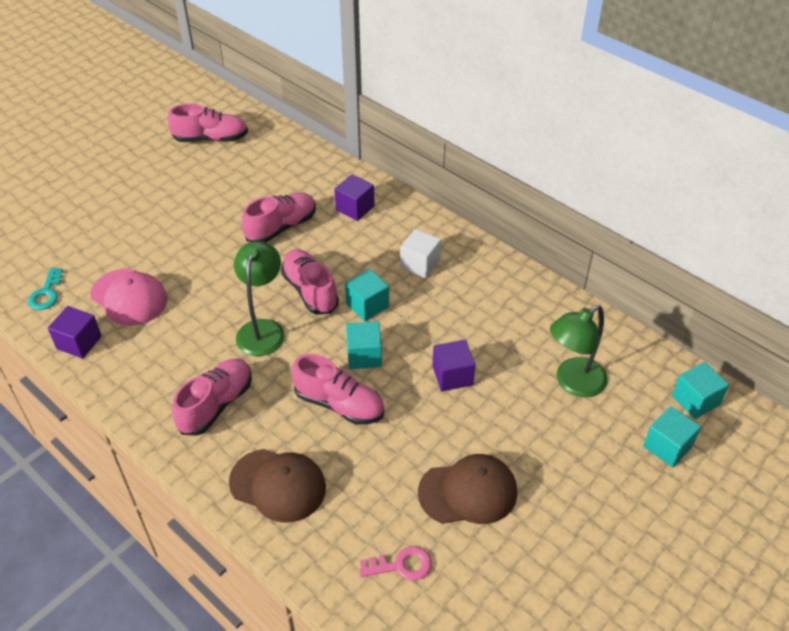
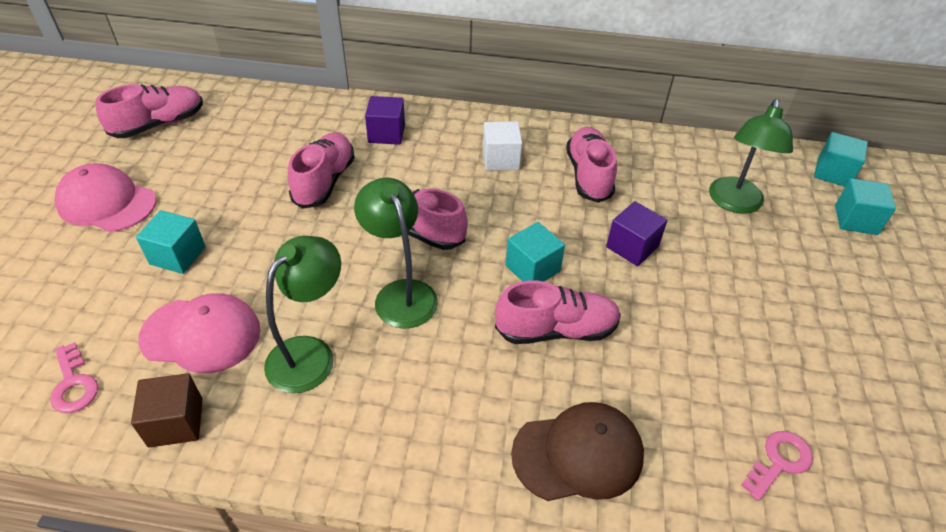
camera: 35 degrees left, 0 degrees up
turquoise key [28,268,63,310] -> pink key [50,342,98,413]
purple cube [48,306,102,358] -> brown cube [131,373,203,448]
pink shoe [172,358,252,436] -> pink shoe moved to [566,127,617,203]
turquoise cube [345,269,389,321] -> turquoise cube moved to [136,210,206,274]
brown cap [418,454,517,524] -> none
none -> pink cap [55,163,156,232]
none -> green lamp [264,236,341,393]

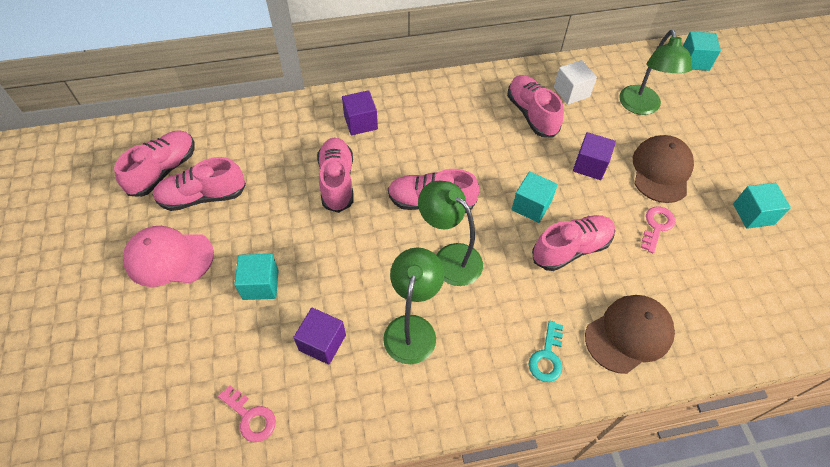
camera: 20 degrees left, 10 degrees up
brown cube [131,373,203,448] -> none
pink cap [138,293,260,373] -> purple cube [293,307,346,365]
white cube [483,121,522,171] -> white cube moved to [554,60,597,105]
pink key [741,431,813,501] -> pink key moved to [641,206,675,253]
turquoise cube [835,178,896,235] -> turquoise cube moved to [733,183,791,229]
none -> pink shoe [153,157,246,211]
none -> turquoise key [529,321,563,382]
none -> brown cap [633,135,694,203]

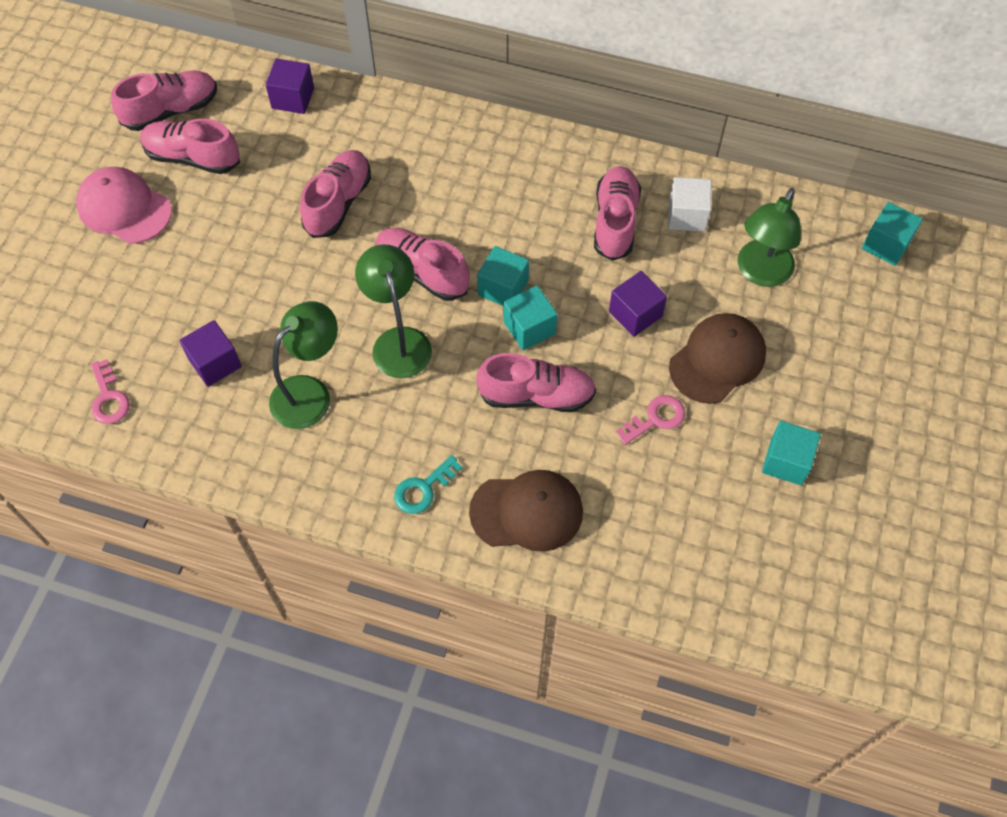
camera: 30 degrees right, 5 degrees up
turquoise cube [234,254,279,300] -> turquoise cube moved to [477,246,529,306]
purple cube [342,90,378,135] -> purple cube moved to [266,59,314,114]

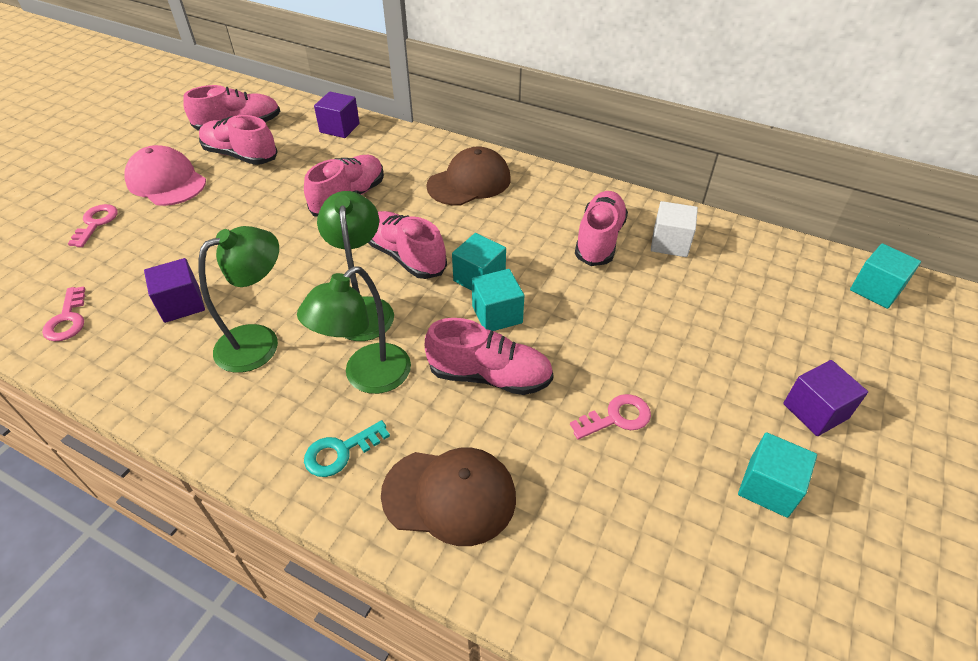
camera: 10 degrees right, 15 degrees down
purple cube [609,271,667,337] -> purple cube moved to [783,360,868,436]
brown cap [669,313,766,404] -> brown cap moved to [426,147,511,206]
green lamp [738,188,801,287] -> green lamp moved to [297,266,411,394]
none -> pink key [68,204,118,247]

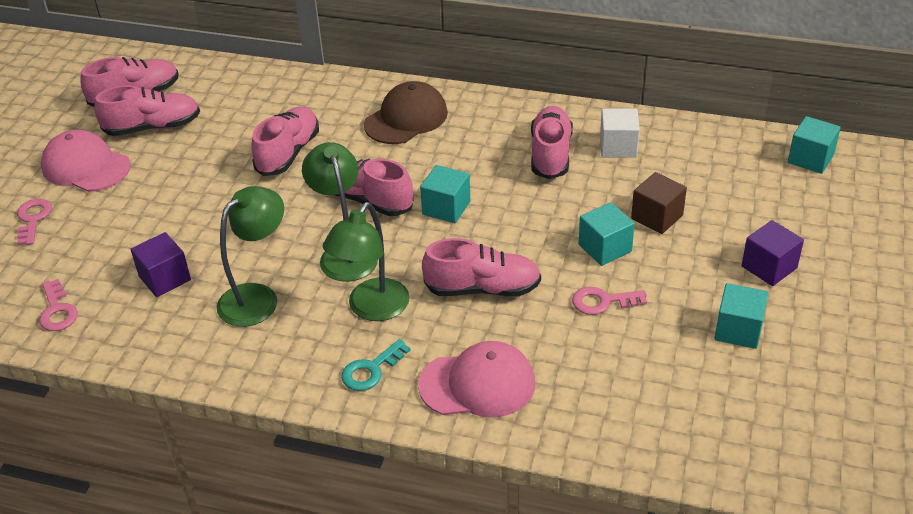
camera: 10 degrees left, 5 degrees down
pink shoe [199,115,278,165] -> pink shoe turned 150 degrees clockwise [94,85,200,136]
purple cube [314,92,360,138] -> none
brown cap [381,448,516,546] -> pink cap [418,341,535,417]
turquoise cube [472,269,524,331] -> turquoise cube moved to [579,202,635,266]
pink key [570,394,651,439] -> pink key turned 150 degrees counterclockwise [572,287,647,315]
none -> brown cube [631,172,687,234]

